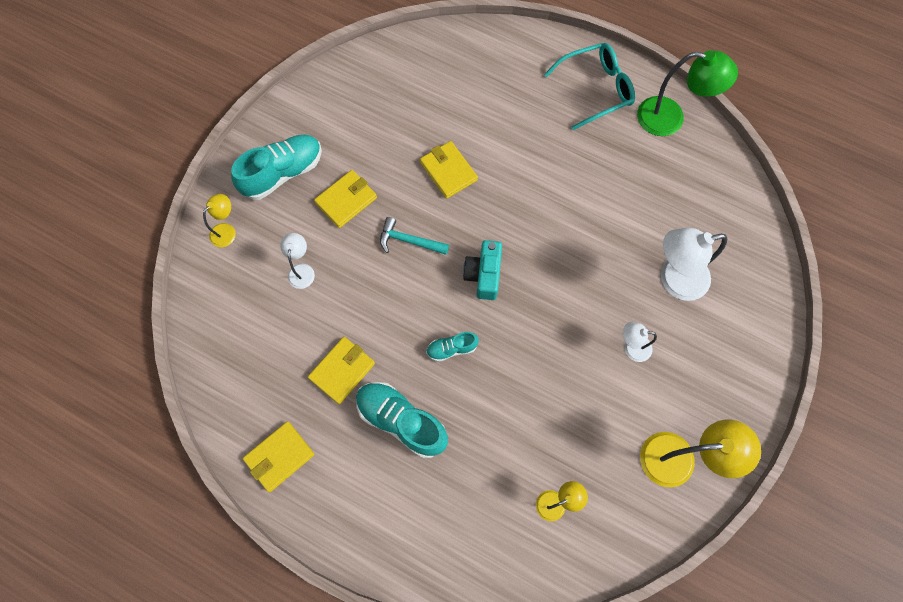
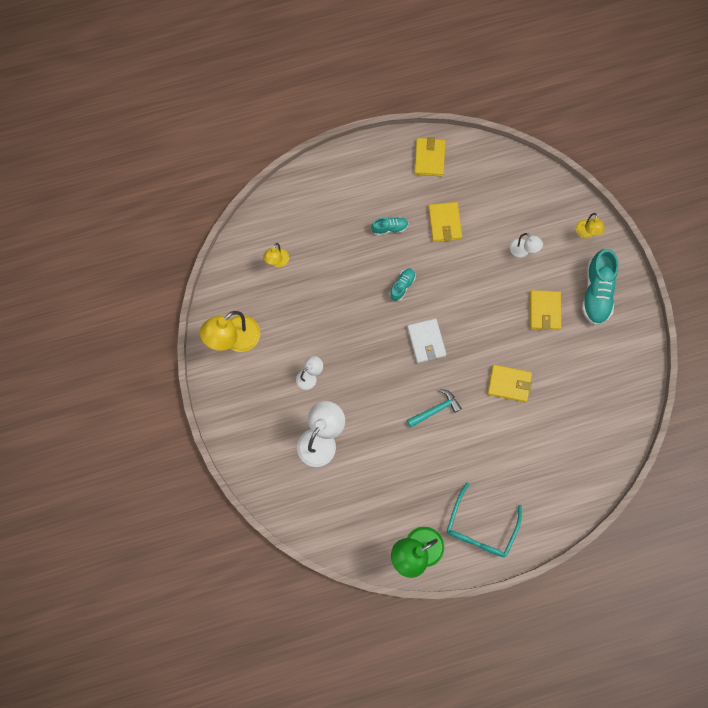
camera: 135 degrees right, 5 degrees up
turquoise shoe [356,382,448,458] -> turquoise shoe [371,217,408,235], size x0.52
turquoise hammer [380,217,449,255] -> turquoise hammer moved to [407,389,462,427]
turquoise camera [463,240,502,300] -> white wallet [407,318,446,363]

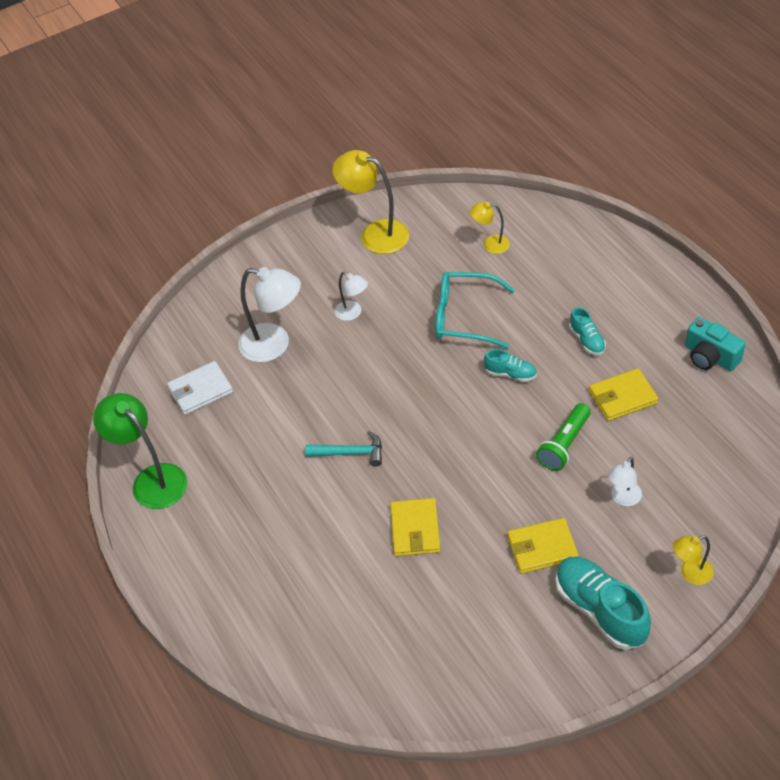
camera: 80 degrees right, 25 degrees down
white wallet [407,318,446,363] -> white wallet moved to [167,361,233,415]
turquoise hammer [407,389,462,427] -> turquoise hammer turned 45 degrees counterclockwise [305,431,382,467]
yellow wallet [414,137,445,176] -> turquoise camera [685,317,746,371]
turquoise glasses [447,482,522,557] -> turquoise glasses moved to [436,272,515,349]
turquoise shoe [582,249,619,325] -> turquoise shoe turned 60 degrees clockwise [555,557,651,650]
none -> green flashlight [536,403,591,471]

